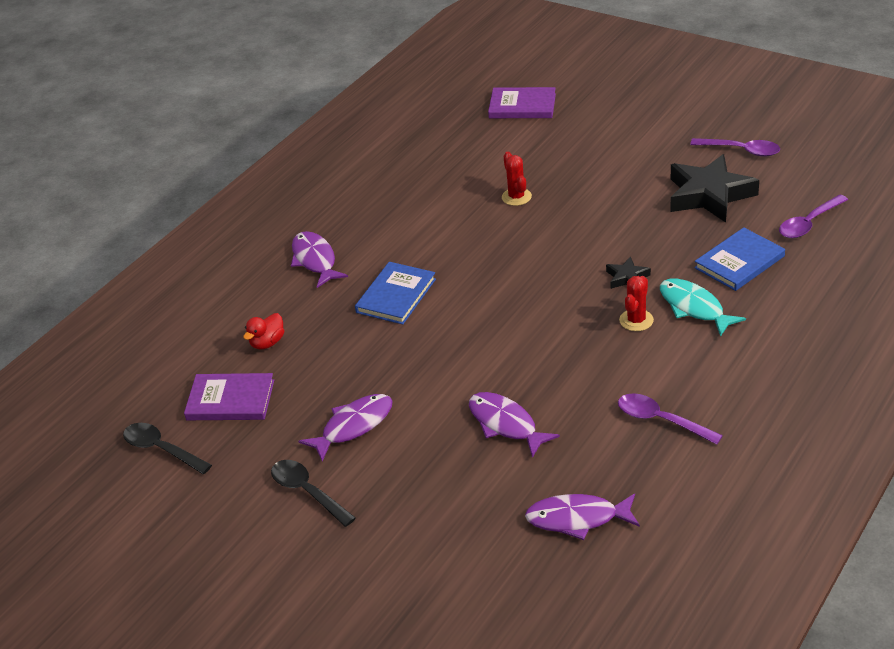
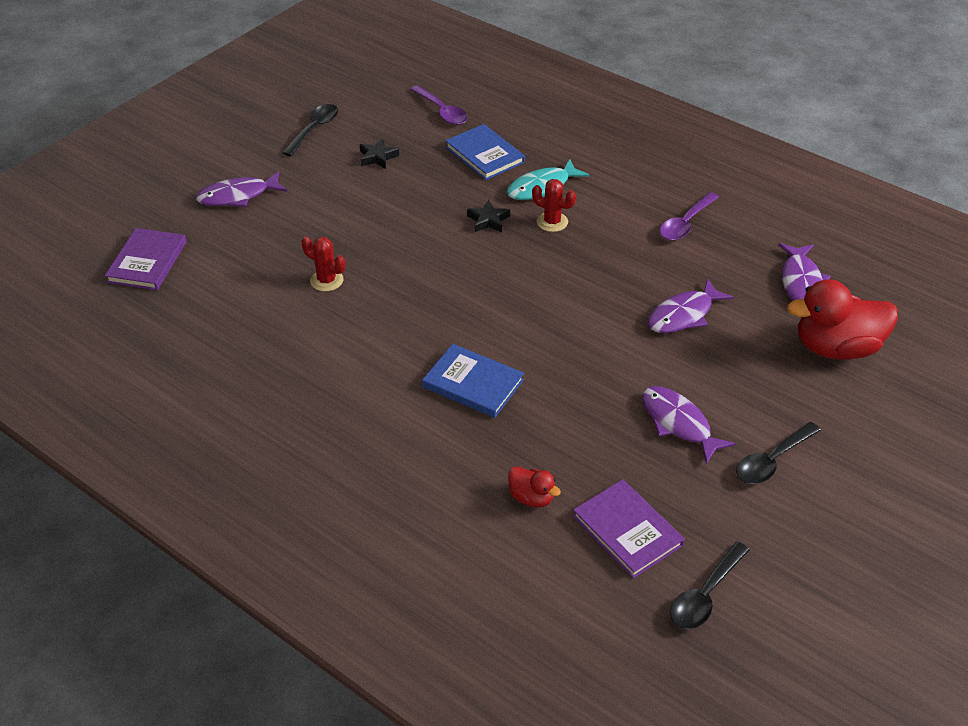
camera: 90 degrees left, 5 degrees up
purple book [184,373,274,420] -> purple book turned 45 degrees counterclockwise [573,479,685,578]
purple fish [291,231,348,288] -> purple fish moved to [196,171,287,207]
red cactus [502,152,532,206] -> red cactus turned 45 degrees clockwise [302,236,345,292]
black star [670,154,759,223] -> black star [360,138,399,169], size x0.46
purple spoon [690,138,780,157] -> black spoon [282,104,338,156]
none -> red duck [787,279,898,360]

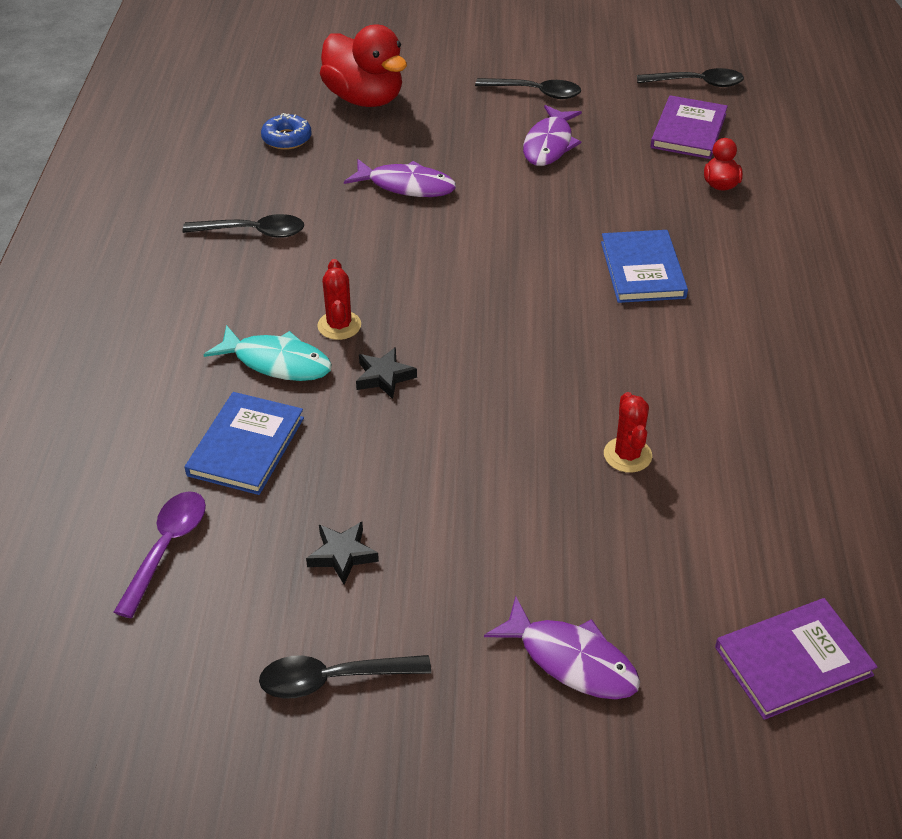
camera: 125 degrees left, 0 degrees up
purple spoon [660,192,719,241] -> black spoon [182,214,304,238]
purple fish [778,243,831,301] -> blue donut [261,113,311,150]

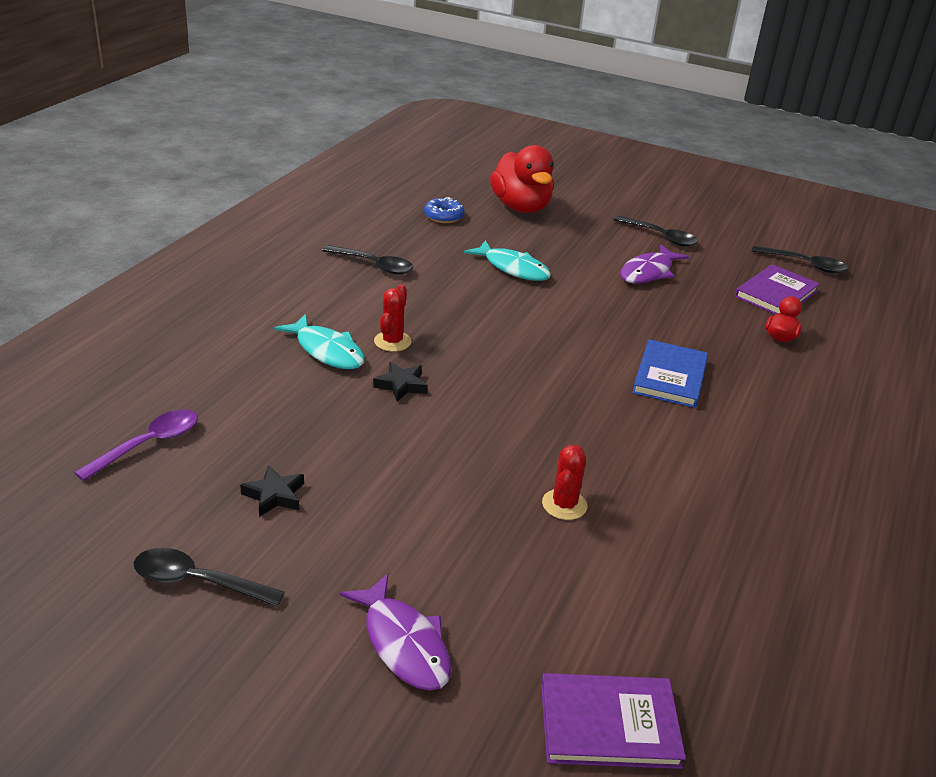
camera: 20 degrees right, 10 degrees down
blue book [185,392,304,495] -> none
purple fish [344,159,456,197] -> turquoise fish [464,240,551,281]

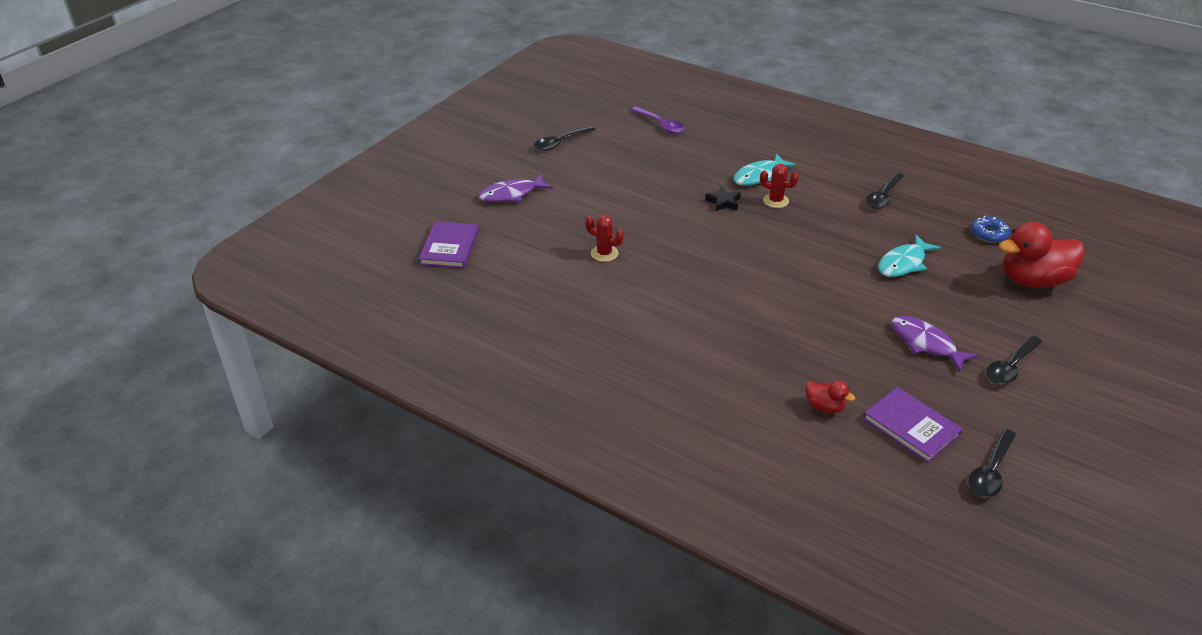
camera: 100 degrees right, 5 degrees up
black spoon [134,548,285,607] -> black spoon turned 150 degrees counterclockwise [534,126,596,151]
black star [240,465,304,517] -> none
blue book [632,339,708,408] -> none

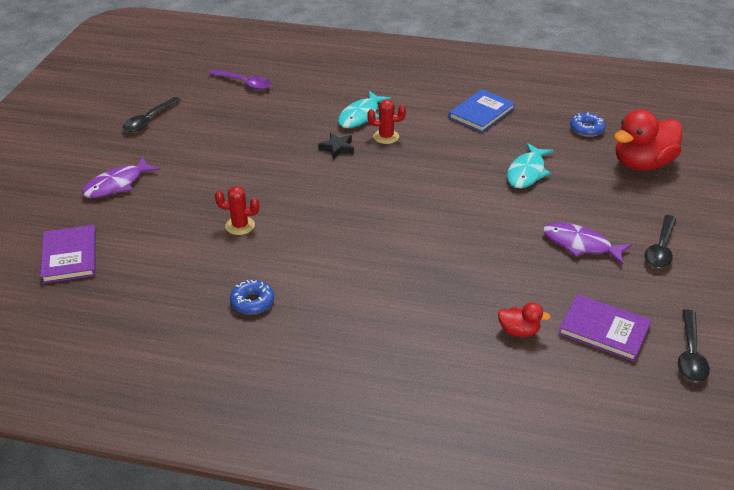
camera: 20 degrees left, 0 degrees up
black spoon [866,173,904,209] -> blue book [449,89,515,132]
none -> blue donut [230,280,274,315]

